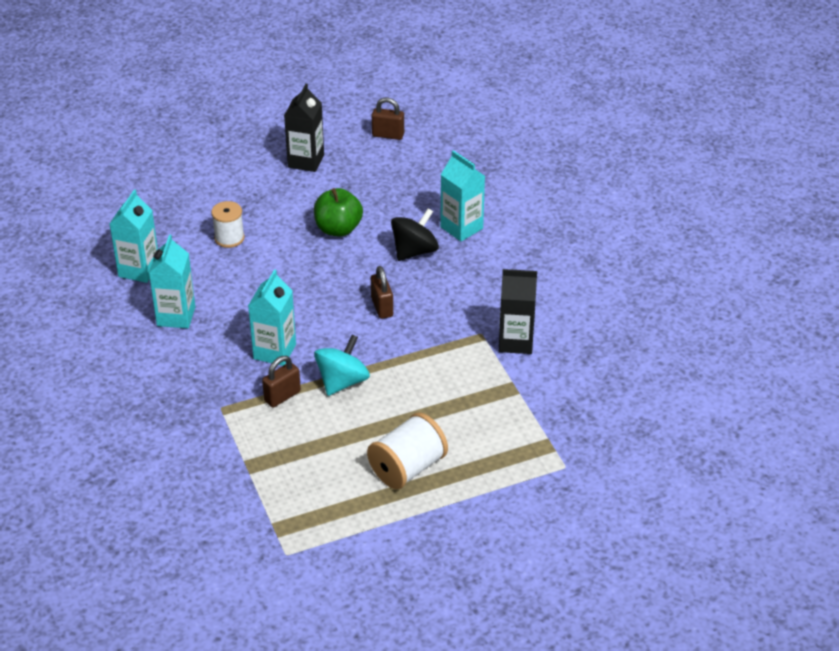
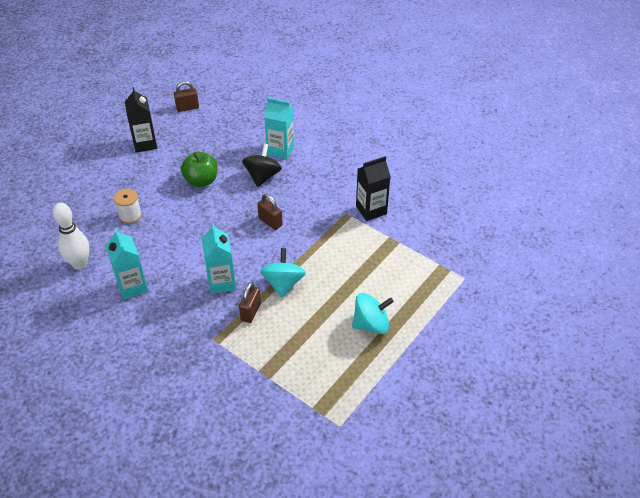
camera: 30 degrees left, 5 degrees up
turquoise carton [110,190,158,283] -> white bowling pin [53,203,90,270]
white spool [367,412,448,489] -> turquoise spinning top [352,293,394,334]

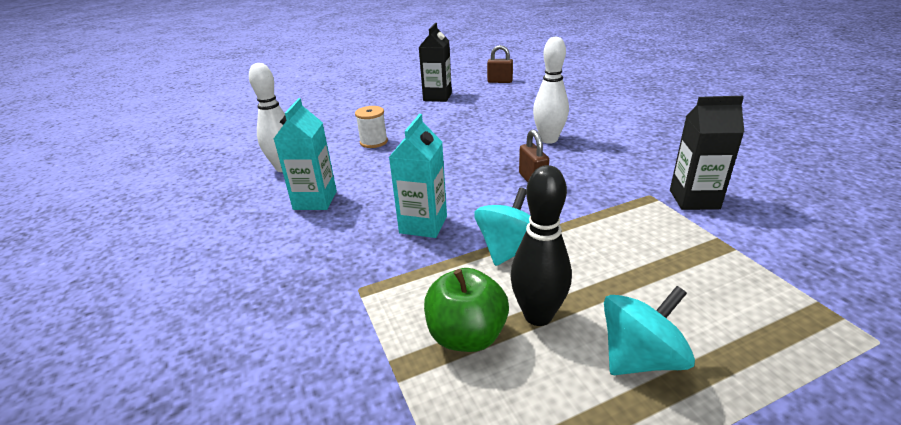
camera: 30 degrees right, 15 degrees down
green apple [181,152,218,187] -> green apple moved to [424,268,509,352]
brown padlock [239,282,261,323] -> none
black spinning top [242,144,282,187] -> white bowling pin [533,37,569,144]
turquoise carton [264,98,294,159] -> none
turquoise spinning top [352,293,394,334] -> turquoise spinning top turned 45 degrees counterclockwise [604,286,695,375]
none -> black bowling pin [510,165,572,326]

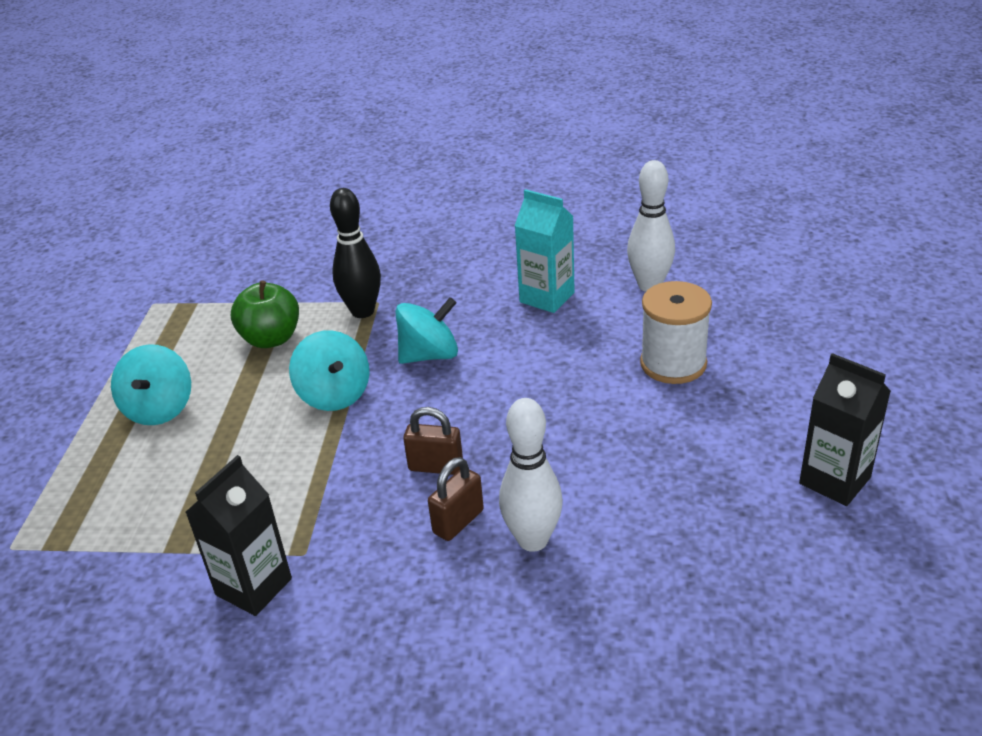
camera: 120 degrees right, 5 degrees up
white spool [355,106,388,148] -> white spool [640,281,712,384], size x1.51
turquoise carton [389,114,447,238] -> turquoise spinning top [395,297,458,364]
brown padlock [487,45,513,83] -> brown padlock moved to [428,457,484,541]
black bowling pin [510,165,572,326] -> black bowling pin moved to [330,188,381,318]

